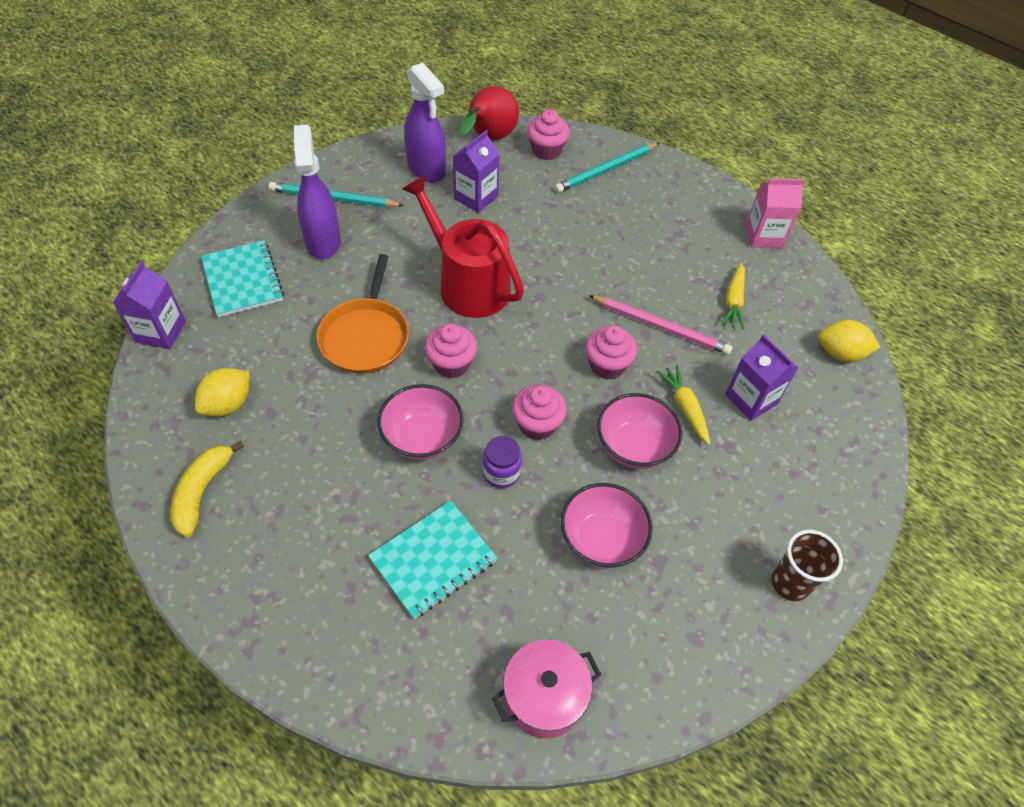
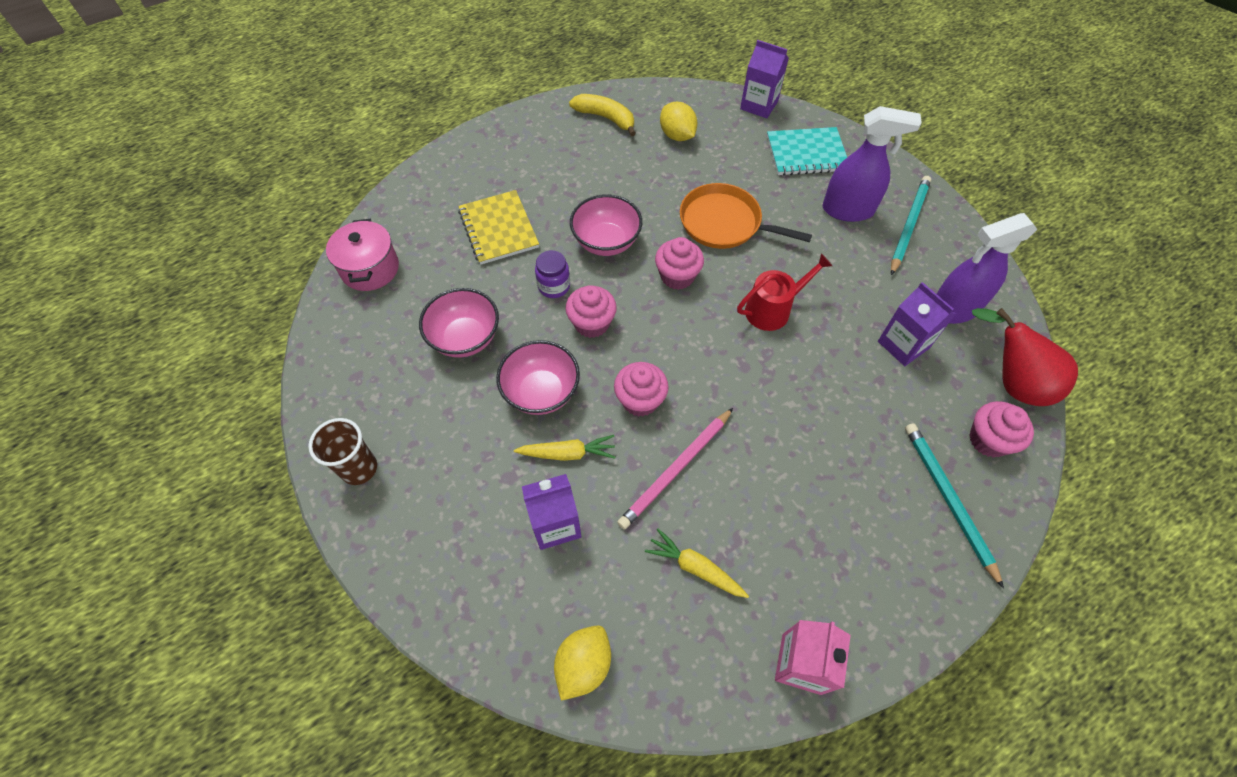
camera: 110 degrees right, 5 degrees up
turquoise notebook [368,501,497,619] -> yellow notebook [458,190,539,265]
red watering can [402,175,524,318] -> red watering can [737,253,832,331], size x0.62

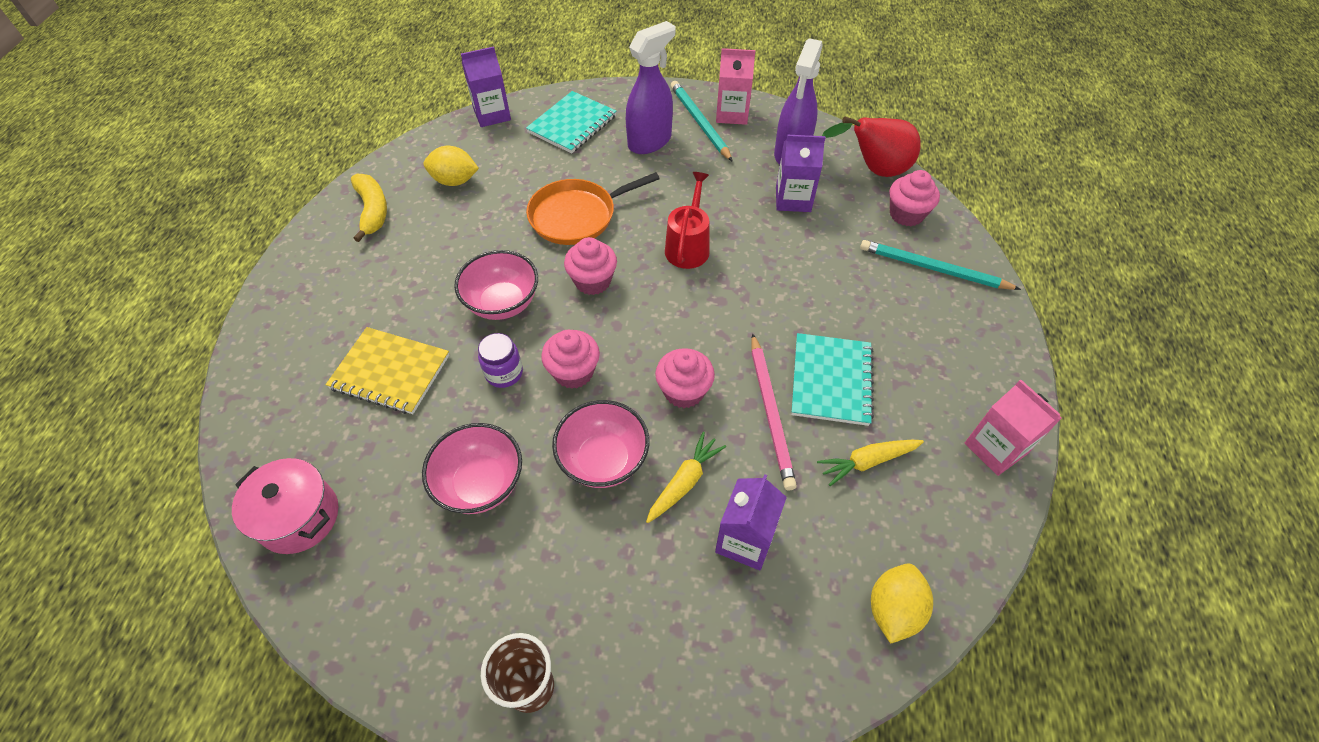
camera: 50 degrees left, 5 degrees down
yellow lemon [554,625,611,701] -> yellow lemon turned 45 degrees clockwise [871,563,933,644]
yellow banana [569,94,636,136] -> yellow banana turned 90 degrees clockwise [351,174,387,242]
none -> pink carton [716,48,755,125]
none -> turquoise notebook [791,333,874,426]

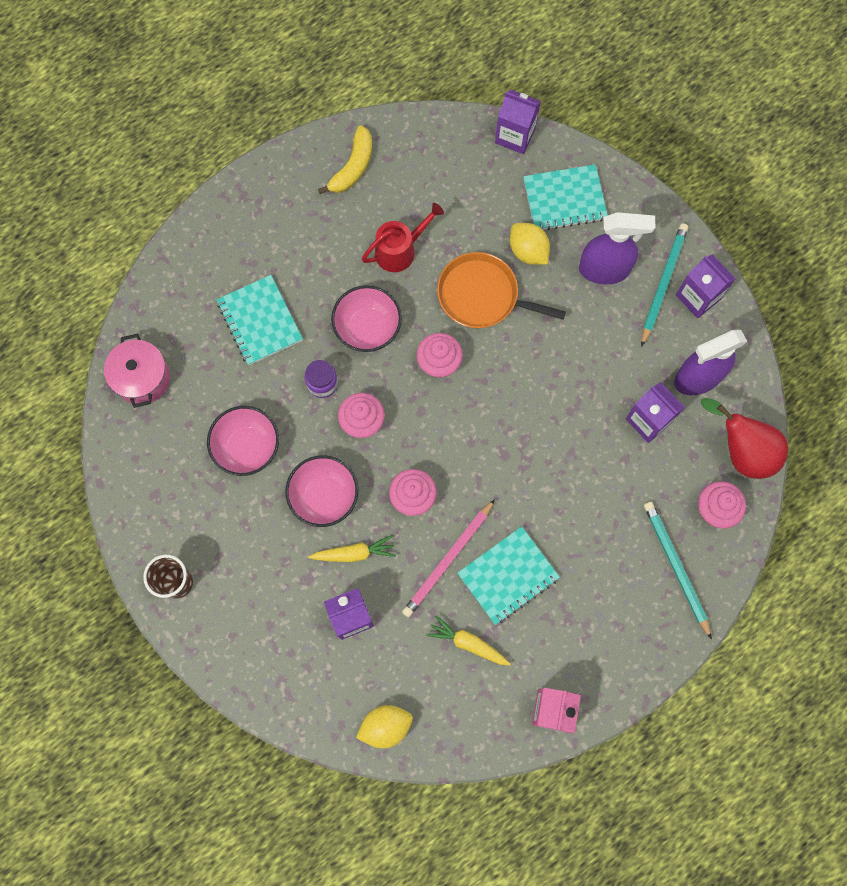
camera: 45 degrees right, 20 degrees up
yellow notebook [326,327,449,414] -> turquoise notebook [217,275,303,365]
yellow lemon [423,146,479,186] -> yellow lemon moved to [510,223,550,265]
red watering can [665,172,710,269] -> red watering can moved to [362,203,444,272]
pink carton [716,48,755,125] -> purple carton [676,254,736,318]

